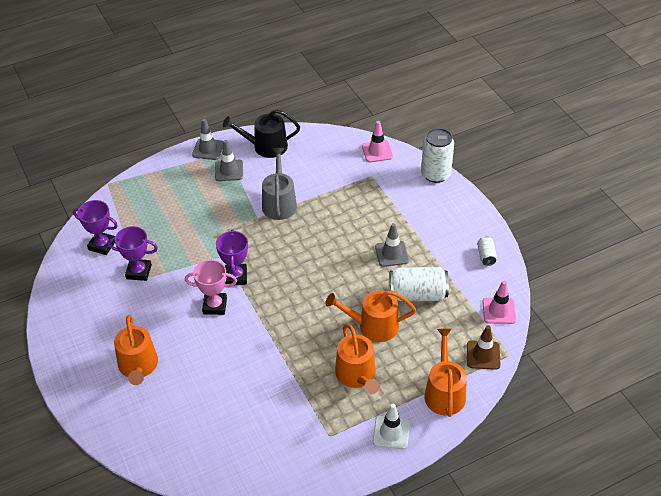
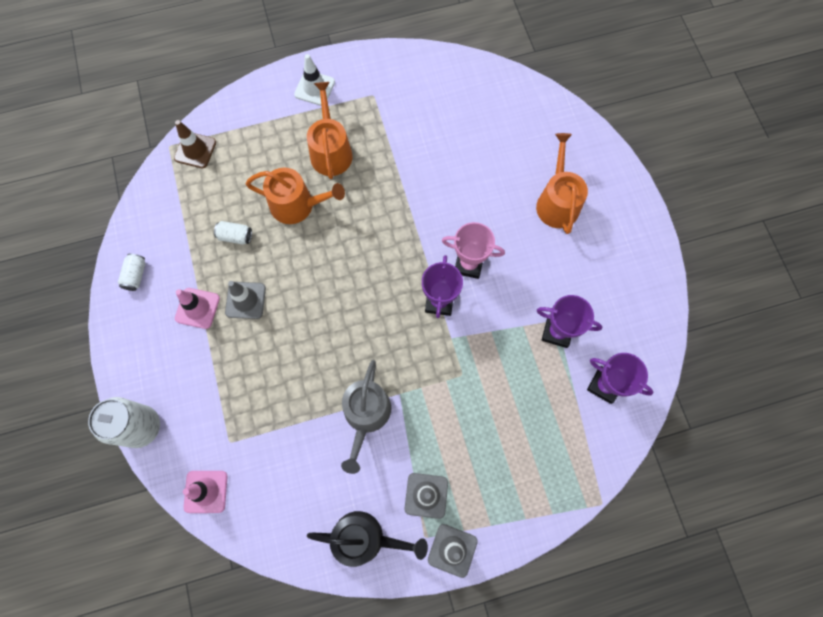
camera: 170 degrees left, 25 degrees up
white can [389,267,449,301] -> white can [214,221,252,245], size x0.50
orange watering can [424,329,467,417] -> none
pink traffic cone [482,281,516,324] -> pink traffic cone moved to [175,288,220,329]

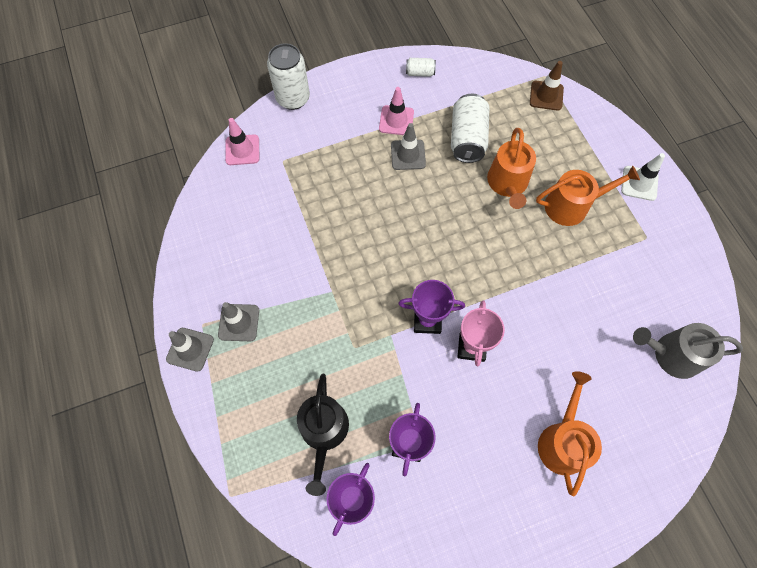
camera: 85 degrees right, 5 degrees down
white can [214,221,252,245] -> white can [451,94,490,163], size x2.00
black watering can [307,511,428,567] -> black watering can moved to [297,373,349,496]
grey watering can [341,360,391,474] -> grey watering can moved to [633,323,743,379]
orange watering can [536,133,588,234] -> orange watering can turned 75 degrees counterclockwise [538,371,602,496]

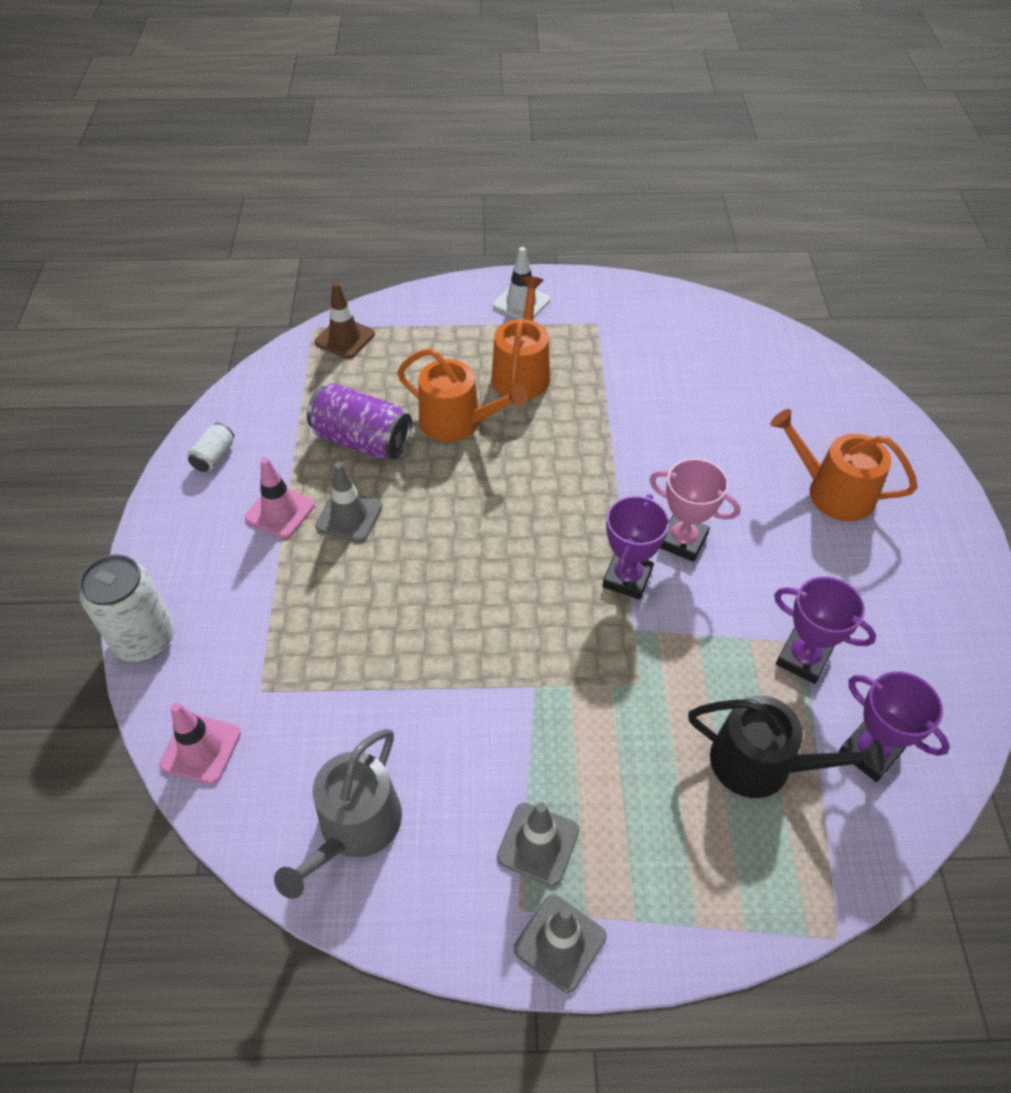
camera: 70 degrees left, 15 degrees down
white can [451,94,490,163] -> purple can [307,383,412,459]
grey watering can [633,323,743,379] -> grey watering can moved to [274,729,402,899]

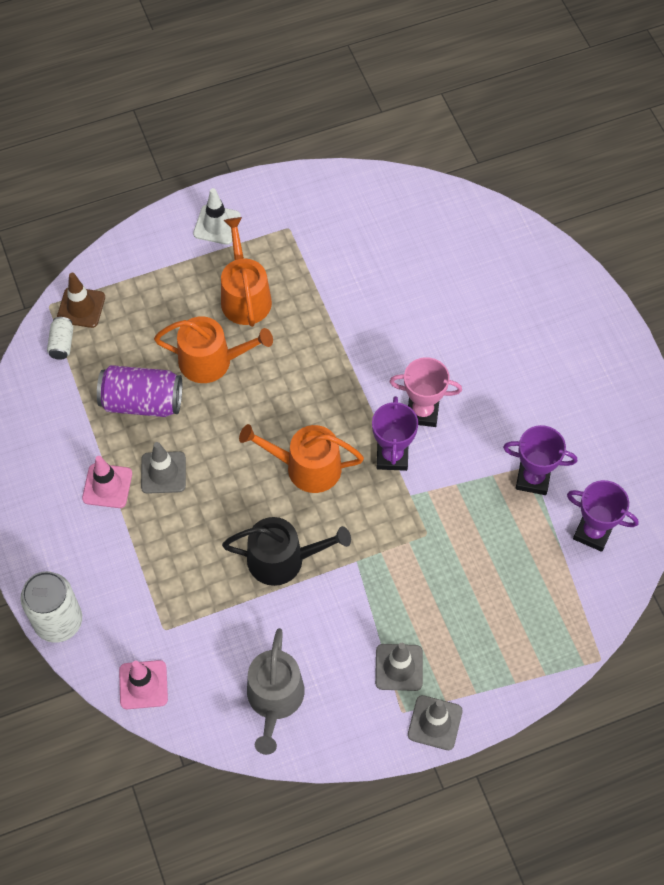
camera: 20 degrees left, 10 degrees up
white can [188,423,234,472] -> white can moved to [47,317,73,360]
black watering can [688,695,884,798] -> black watering can moved to [222,517,351,586]
orange watering can [770,409,918,521] -> orange watering can moved to [239,424,364,493]

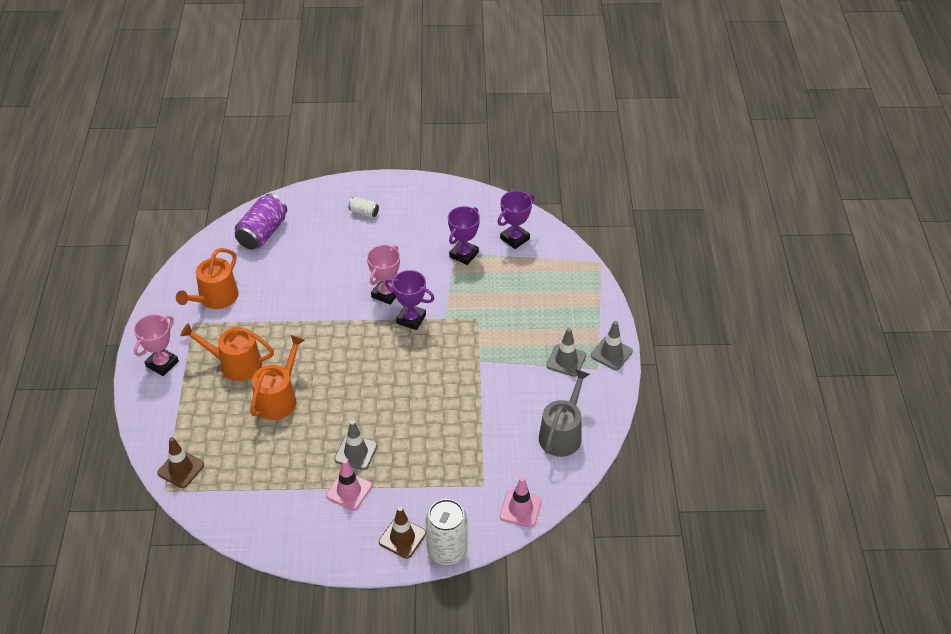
camera: 70 degrees left, 15 degrees down
white can [47,317,73,360] -> white can moved to [349,197,379,218]
purple can [97,365,182,417] -> purple can moved to [235,194,287,249]
white traffic cone [193,188,241,245] -> pink trophy [134,314,179,376]
black watering can [222,517,351,586] -> none
orange watering can [239,424,364,493] -> orange watering can moved to [176,248,239,309]
grey watering can [247,628,305,755] -> grey watering can turned 90 degrees counterclockwise [539,369,590,457]
none -> brown traffic cone [379,507,426,559]

